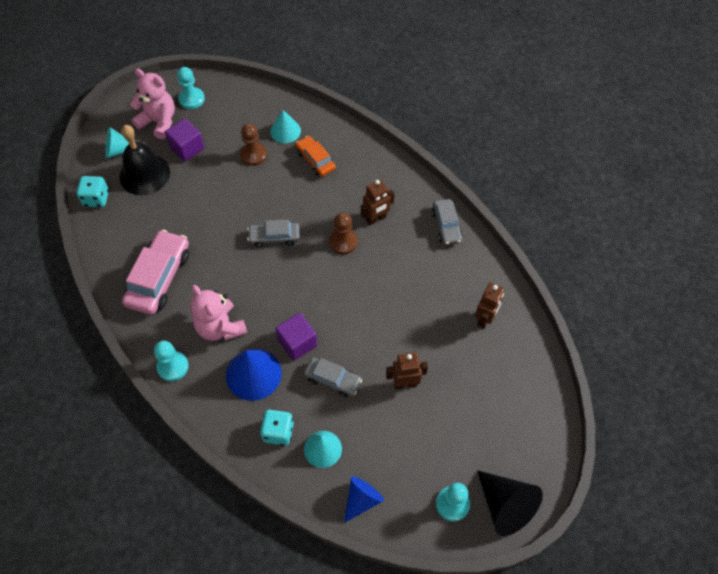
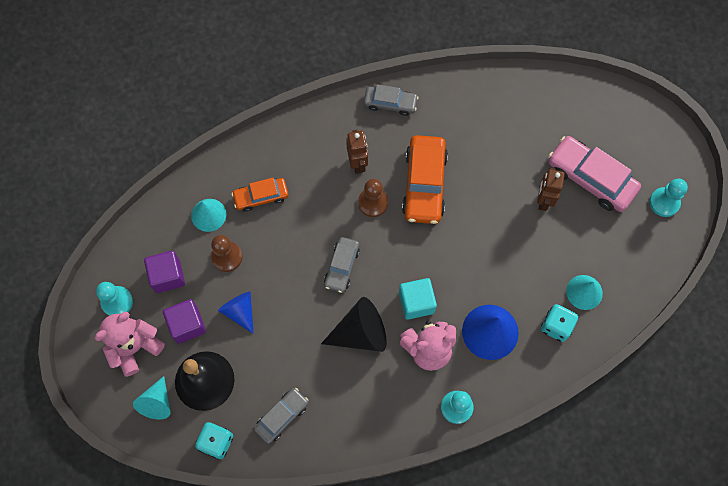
camera: 70 degrees left, 10 degrees up
pink car [122,230,189,315] -> pink car moved to [548,136,641,212]
purple cube [275,313,317,360] -> purple cube moved to [144,251,185,293]
grey car [304,357,362,397] -> grey car moved to [254,388,309,444]
blue cone [344,476,384,523] -> blue cone moved to [218,292,254,334]
brown robot [475,282,504,329] -> none
black cone [477,470,543,536] -> black cone moved to [321,297,387,352]
none -> turquoise cube [399,278,437,320]
none -> orange car [402,135,448,224]

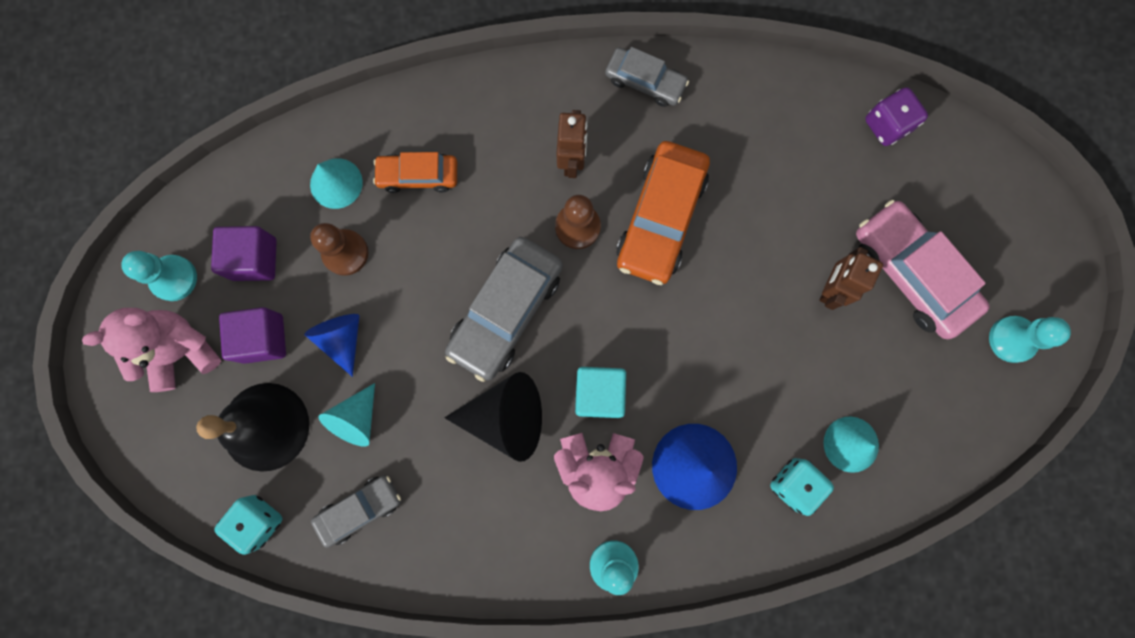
camera: 15 degrees right, 10 degrees up
turquoise cone [133,376,171,420] -> turquoise cone moved to [318,383,375,447]
grey car [324,237,360,293] -> grey car [445,237,563,382], size x1.69
none -> purple dice [865,87,928,146]

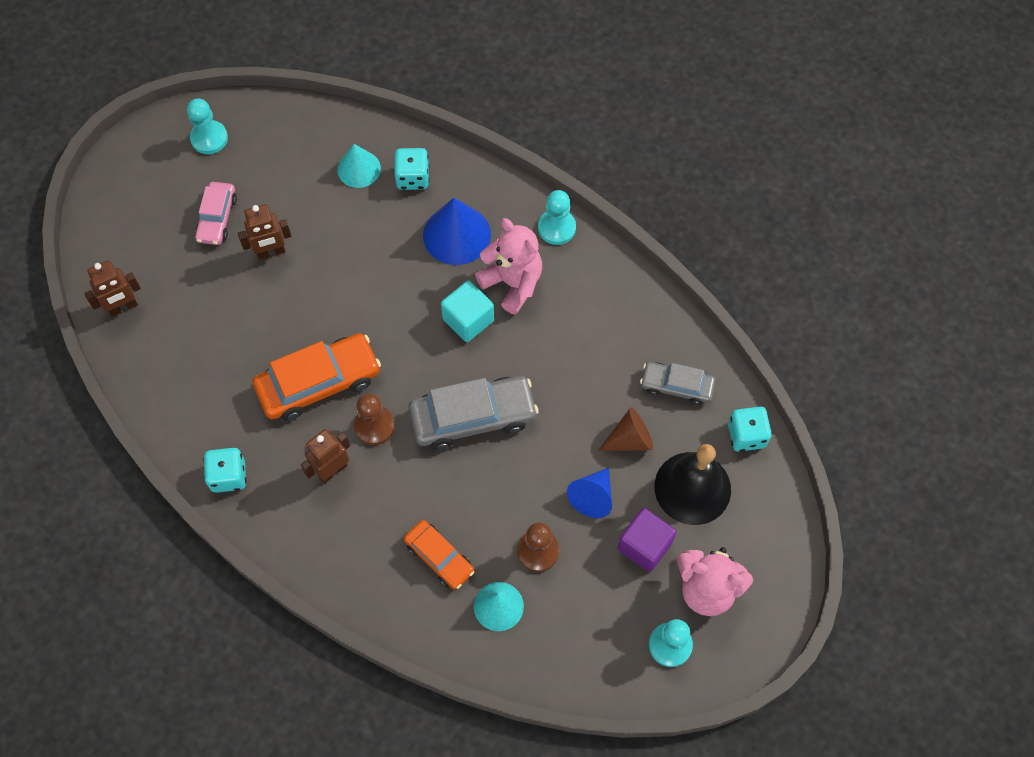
camera: 135 degrees left, 15 degrees down
purple cube [211,226,277,281] -> none
turquoise cone [318,383,375,447] -> brown cone [598,407,653,451]
black cone [444,372,542,462] -> none
grey car [605,47,689,107] -> turquoise dice [203,448,246,493]
pink car [856,200,990,339] -> pink car [195,182,237,245], size x0.59
purple dice [865,87,928,146] -> brown robot [84,260,141,317]

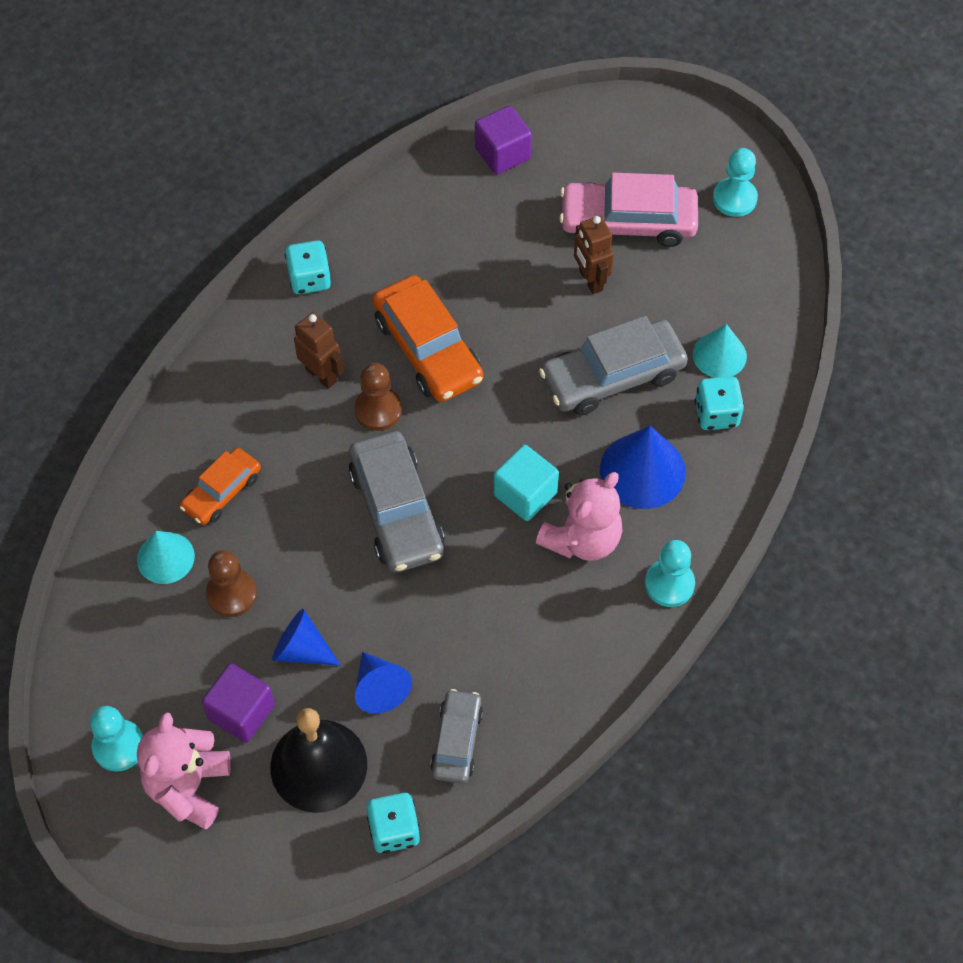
camera: 85 degrees right, 5 degrees down
brown robot [84,260,141,317] -> purple cube [475,106,532,175]
pink car [195,182,237,245] -> pink car [559,173,698,247], size x1.69
brown cone [598,407,653,451] -> blue cone [355,652,412,714]
none -> grey car [539,316,688,415]

